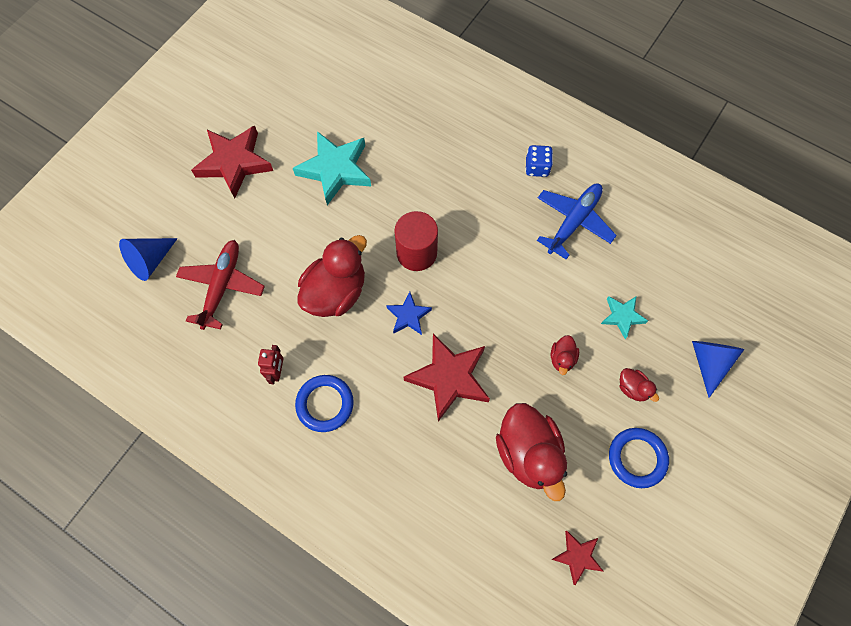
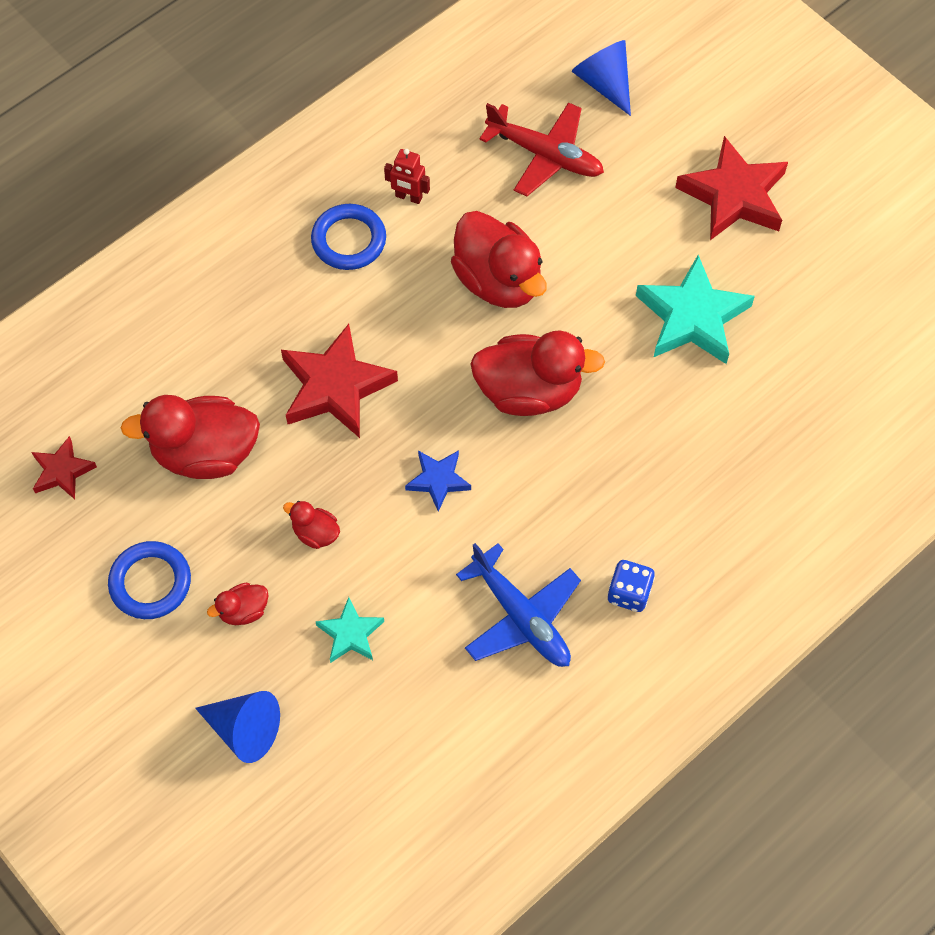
camera: 105 degrees right, 5 degrees down
blue star [386,292,432,335] -> blue star moved to [405,450,471,512]
red cylinder [394,211,438,271] -> red duck [470,330,605,416]

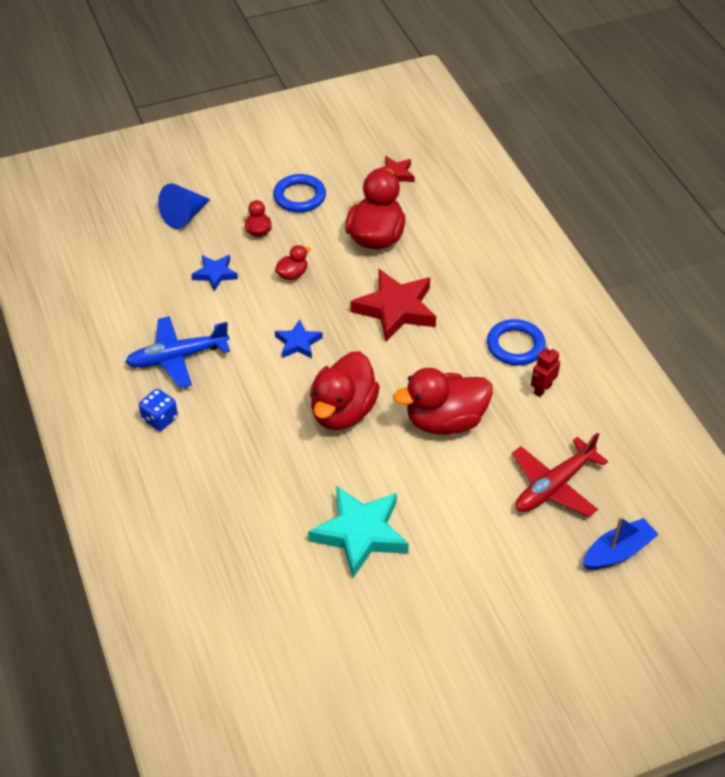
camera: 110 degrees right, 15 degrees down
turquoise star [316,597,384,663] -> blue star [191,255,238,291]
blue cone [571,40,631,116] -> blue boat [583,517,659,570]
red star [675,136,788,240] -> none

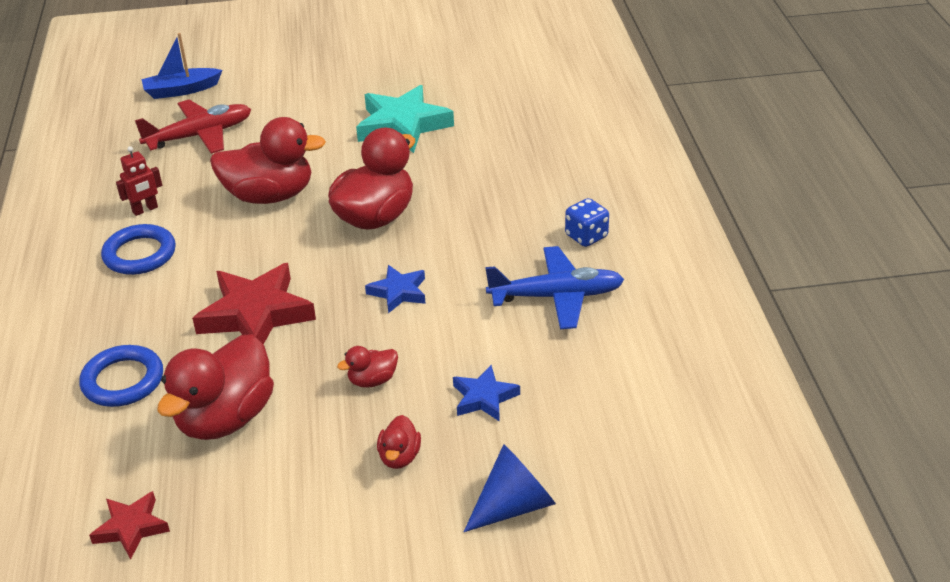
camera: 165 degrees left, 10 degrees down
blue ring [273,174,326,213] -> blue ring moved to [79,345,163,407]

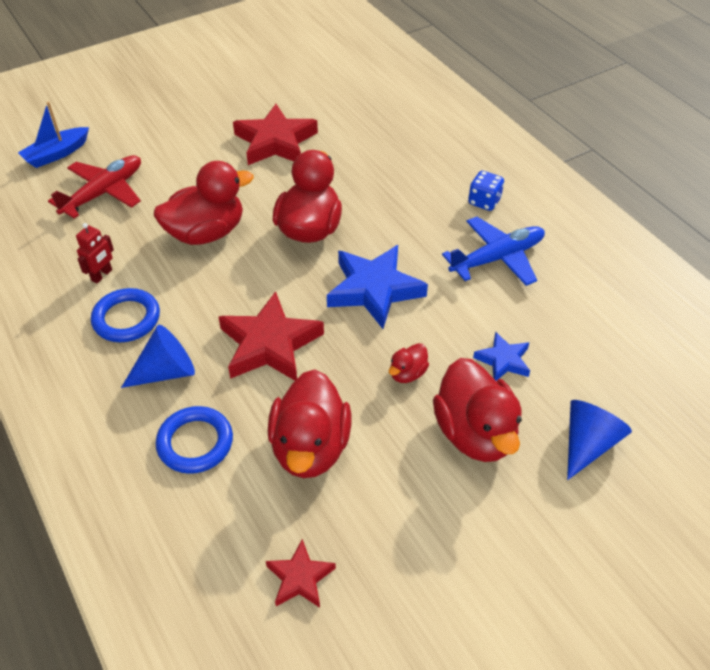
camera: 25 degrees left, 10 degrees up
turquoise star [356,85,454,153] -> red star [233,104,318,165]
blue star [365,265,426,313] -> blue star [327,245,428,329], size x1.86
red duck [377,415,421,469] -> red duck [433,358,522,462], size x2.17
none -> blue cone [121,325,195,388]

